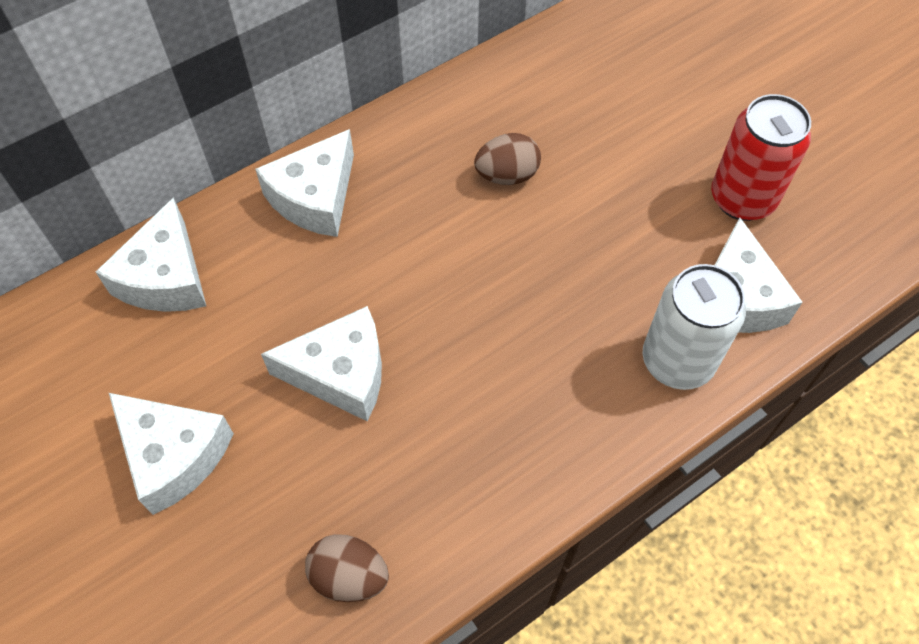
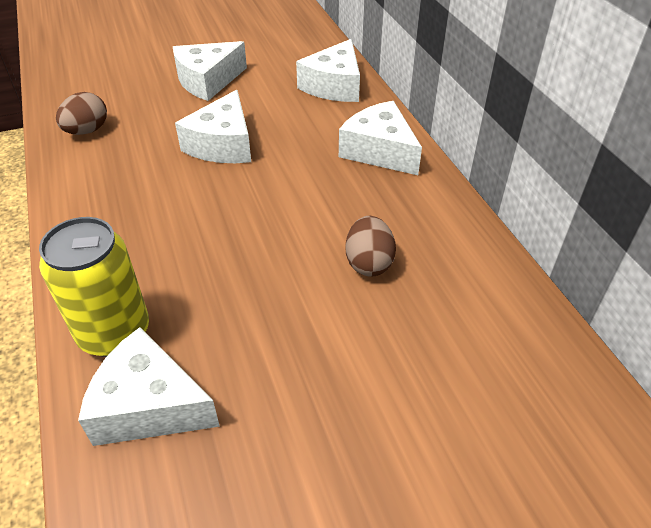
camera: 105 degrees right, 15 degrees down
white cheese [96,198,206,312] -> white cheese turned 90 degrees counterclockwise [296,39,360,102]
white can [642,264,746,390] -> yellow can [39,217,149,357]
red can [711,94,811,221] -> none

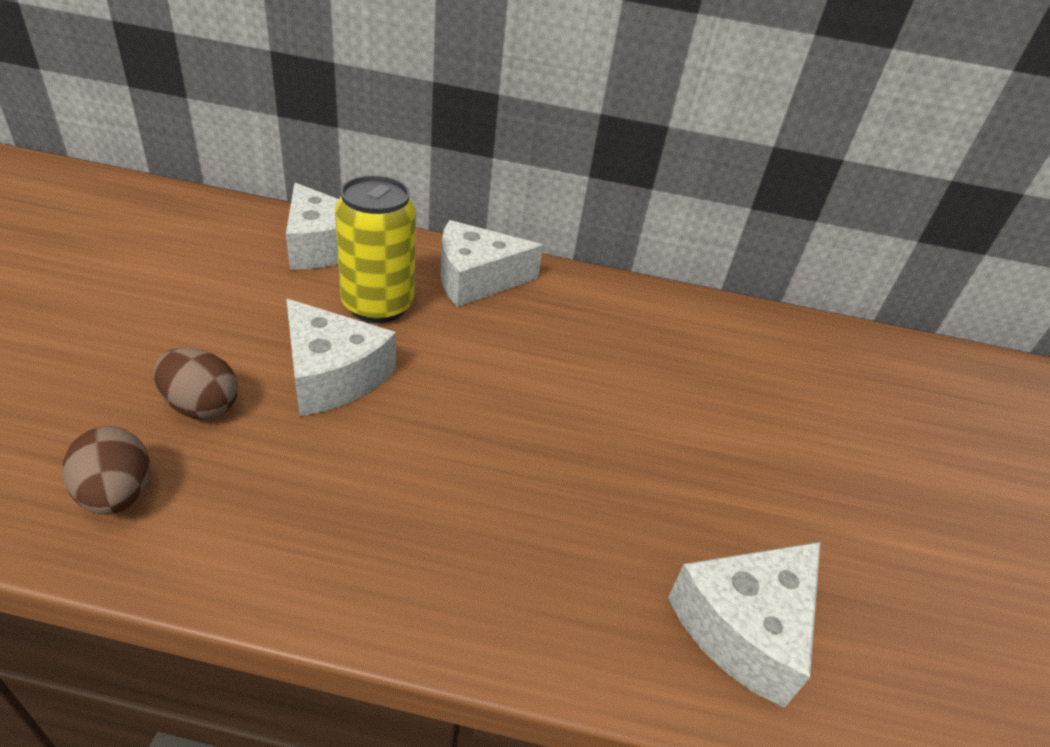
camera: 65 degrees left, 5 degrees down
yellow can [39,217,149,357] -> yellow can moved to [335,176,416,323]
white cheese [173,41,247,101] -> none
brown egg [345,216,396,277] -> brown egg moved to [153,347,238,419]

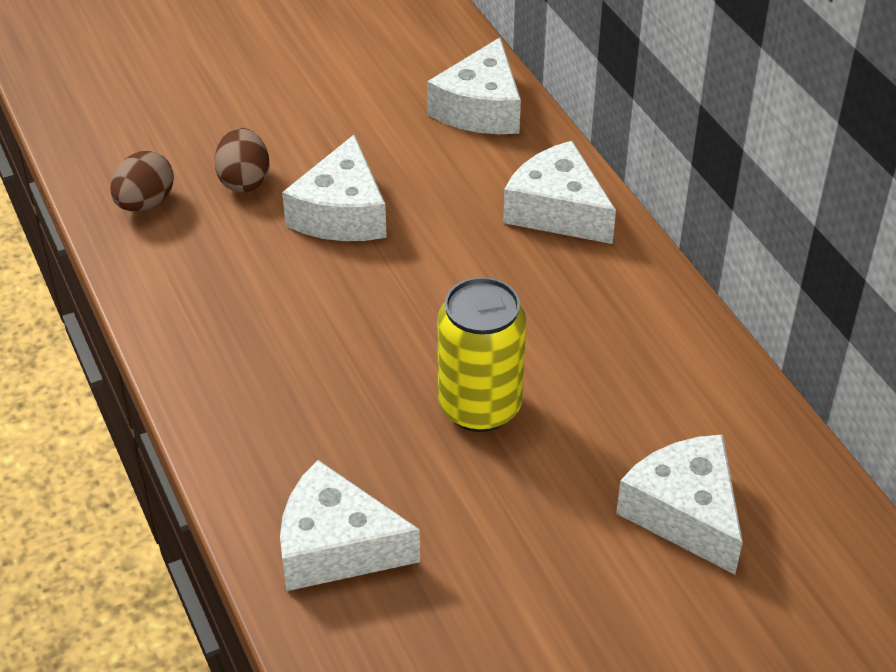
camera: 60 degrees right, 5 degrees up
yellow can [335,176,416,323] -> yellow can moved to [438,277,526,432]
none -> white cheese [616,434,743,574]

